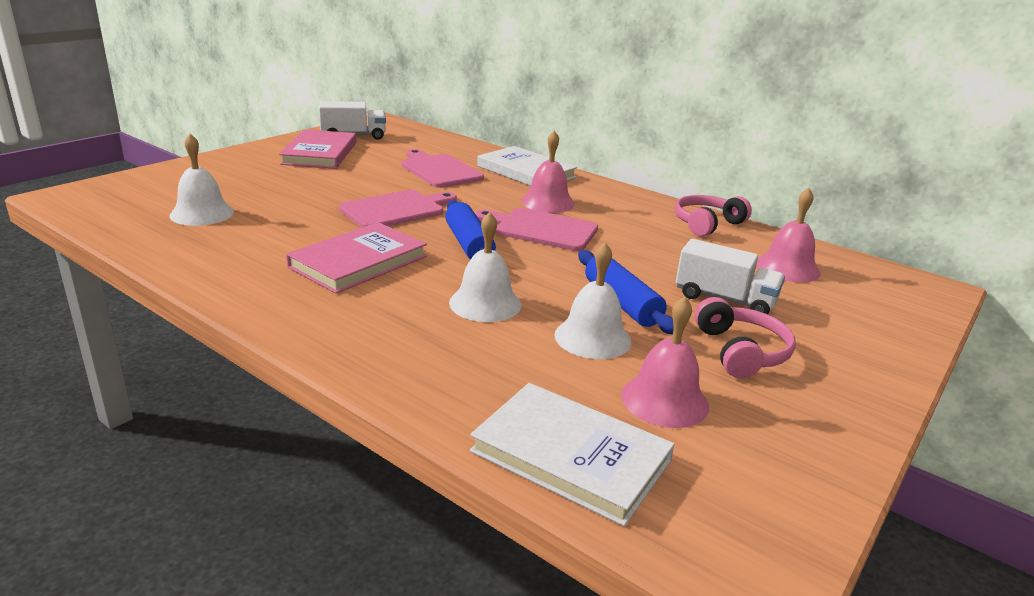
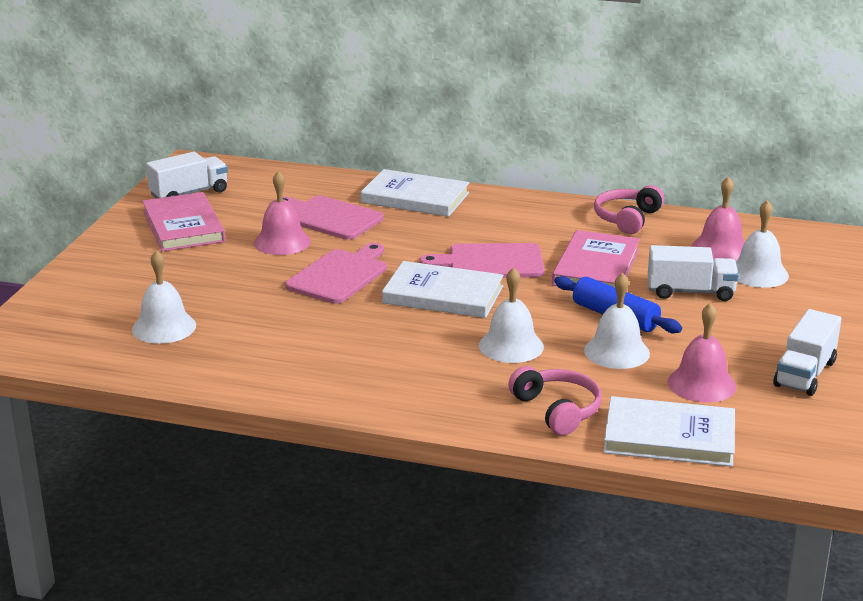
camera: 20 degrees left, 0 degrees up
pink book [286,222,427,294] -> pink book moved to [552,230,640,287]
blue rolling pin [445,200,496,260] -> white book [382,261,504,318]
pink bell [521,131,575,213] -> pink bell moved to [254,171,311,255]
pink headphones [694,297,796,378] -> pink headphones moved to [508,366,602,435]
none -> white bell [736,200,789,288]
none -> white truck [773,309,841,396]

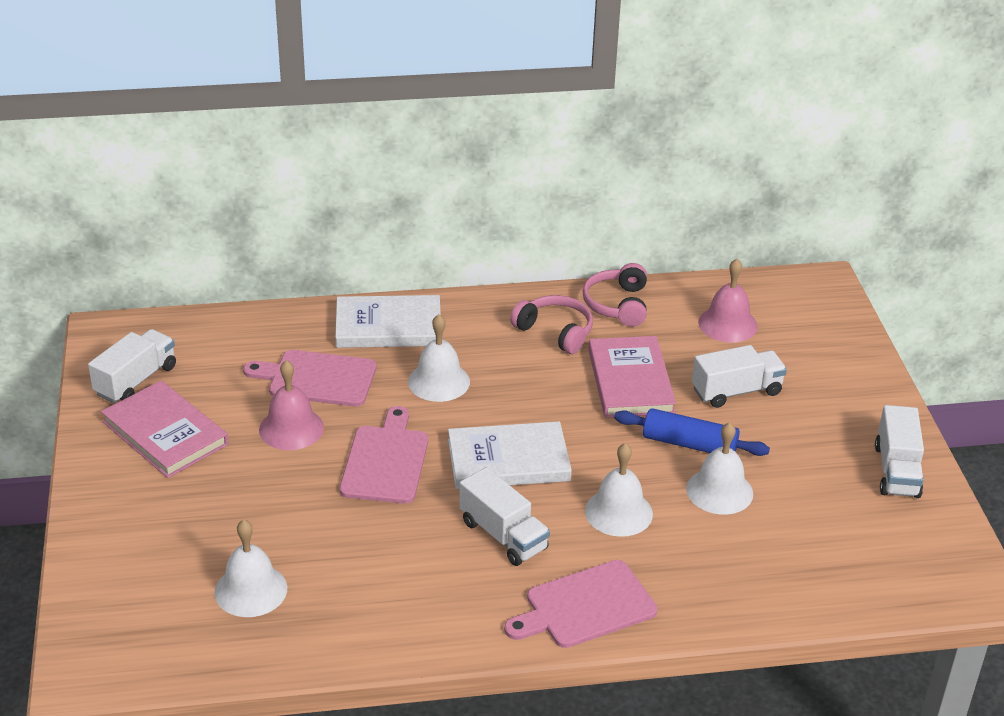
camera: 25 degrees left, 10 degrees up
pink cutting board [419,243,544,278] -> pink cutting board moved to [504,560,658,648]
pink headphones [508,366,602,435] -> pink headphones moved to [510,295,593,354]
white book [603,396,735,467] -> none
pink bell [667,303,736,403] -> none
white bell [736,200,789,288] -> white bell moved to [408,314,470,402]
none -> white truck [459,467,550,566]

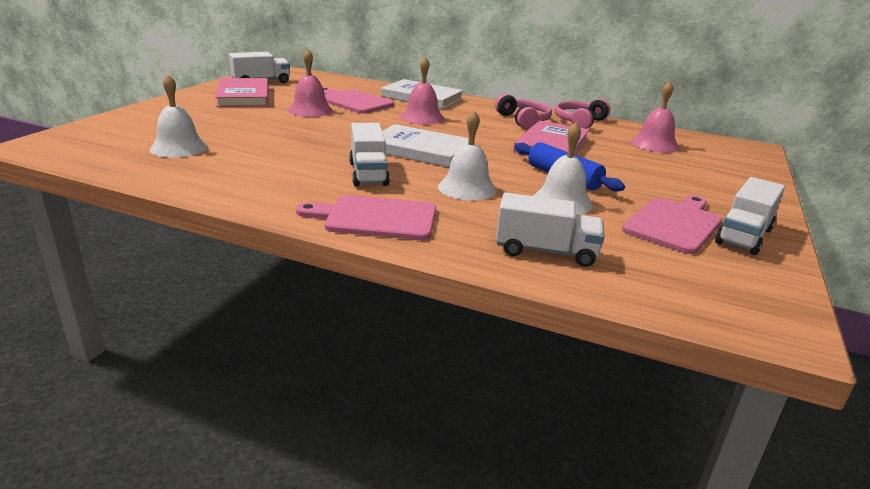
camera: 30 degrees right, 10 degrees down
pink cutting board [339,406,428,504] -> pink cutting board moved to [622,195,722,254]
white bell [408,314,470,402] -> pink bell [400,57,444,125]
white truck [692,345,787,408] -> white truck moved to [496,193,605,267]

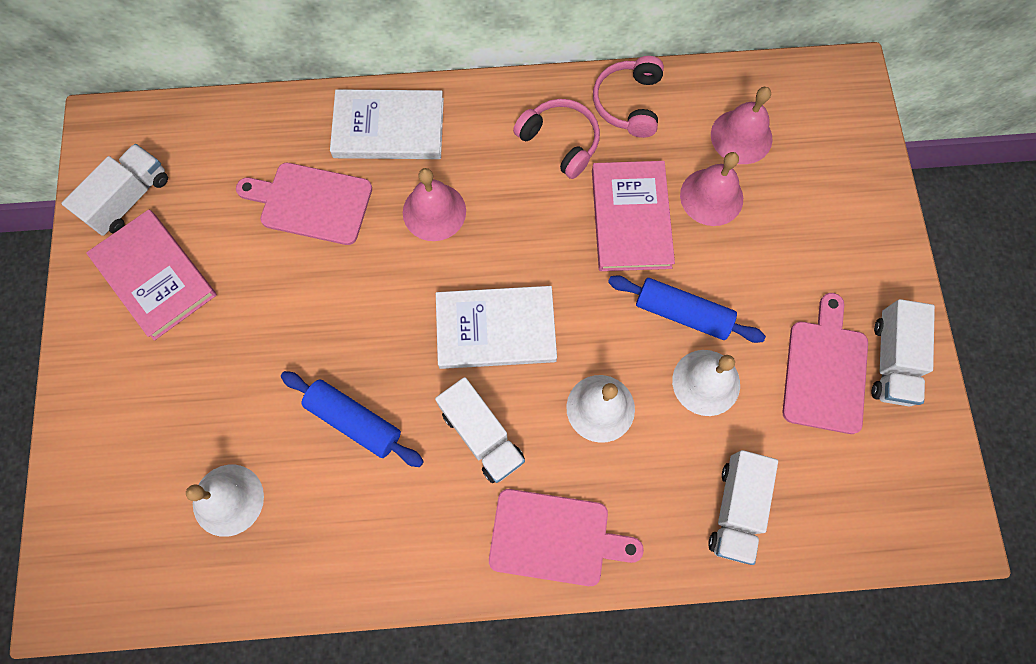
camera: 25 degrees left, 45 degrees up
pink bell [288,49,333,117] -> pink bell moved to [680,152,743,226]
pink cutting board [296,195,436,240] -> pink cutting board turned 150 degrees counterclockwise [489,489,644,586]
white truck [496,193,605,267] -> white truck turned 120 degrees clockwise [708,450,778,565]
none -> blue rolling pin [281,371,424,467]

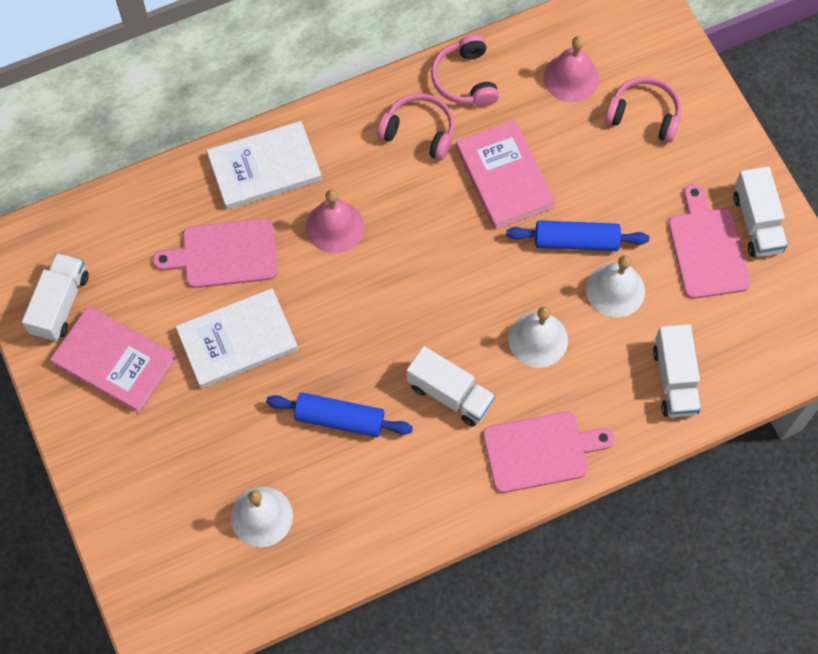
camera: 20 degrees left, 5 degrees down
white book [436,286,557,369] -> white book moved to [176,288,298,389]
pink bell [680,152,743,226] -> none
none -> pink headphones [605,77,681,143]

